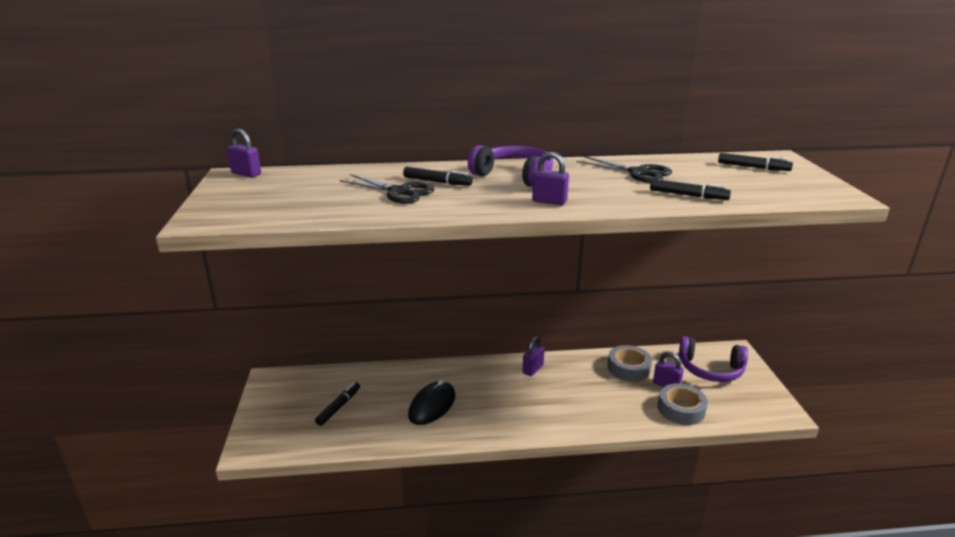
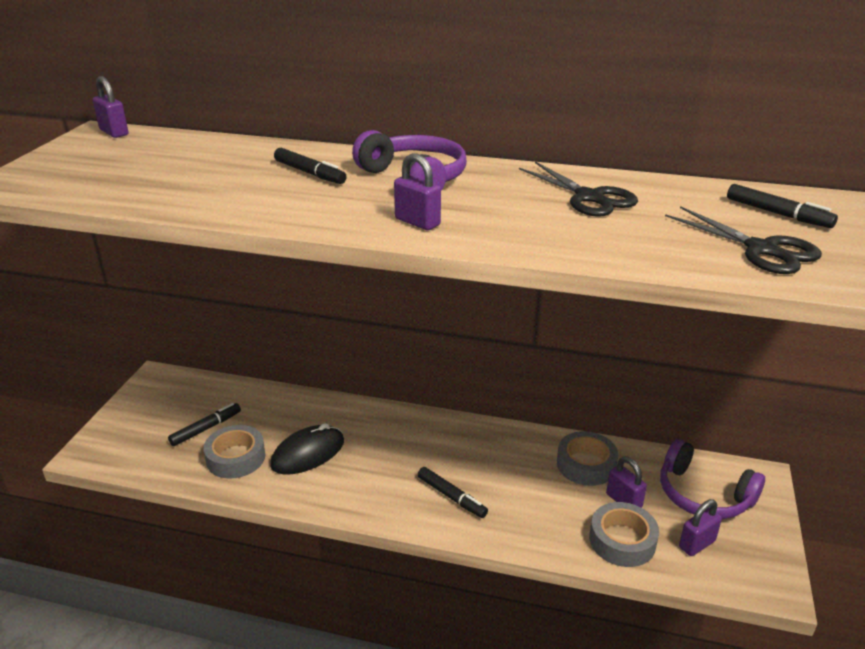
camera: 20 degrees right, 5 degrees up
black scissors [340,174,434,204] -> black scissors moved to [665,206,822,274]
purple padlock [523,336,545,376] -> purple padlock moved to [679,499,722,556]
black marker [650,179,731,200] -> black marker moved to [418,467,488,518]
none -> grey tape [203,425,265,479]

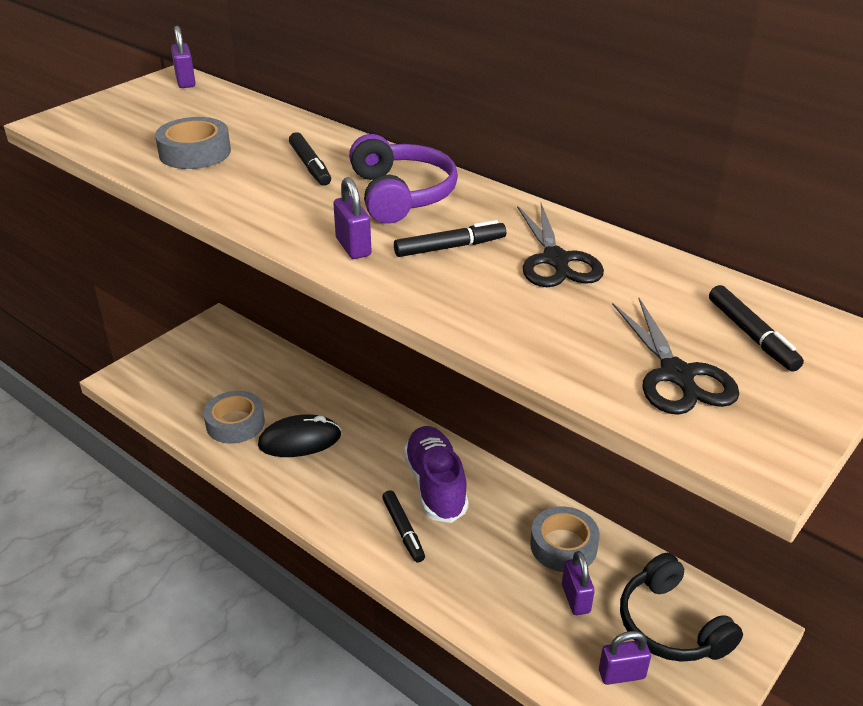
camera: 25 degrees right, 5 degrees up
black marker [168,403,241,446] -> black marker moved to [394,220,506,257]
grey tape [589,502,659,567] -> grey tape moved to [155,117,231,169]
purple headphones [660,439,765,519] -> black headphones [620,553,743,662]
none -> purple shoe [403,426,469,523]

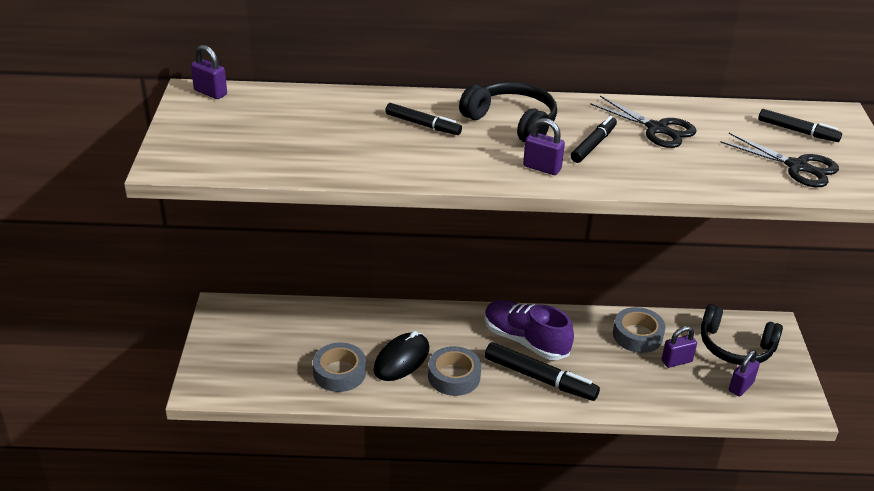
camera: 40 degrees left, 0 degrees up
grey tape [155,117,231,169] -> grey tape moved to [428,346,481,396]
purple headphones [349,134,458,224] -> black headphones [459,82,557,142]
black marker [382,490,425,563] -> black marker [485,342,600,401], size x1.66
purple padlock [562,551,595,615] -> purple padlock turned 60 degrees counterclockwise [662,326,697,368]

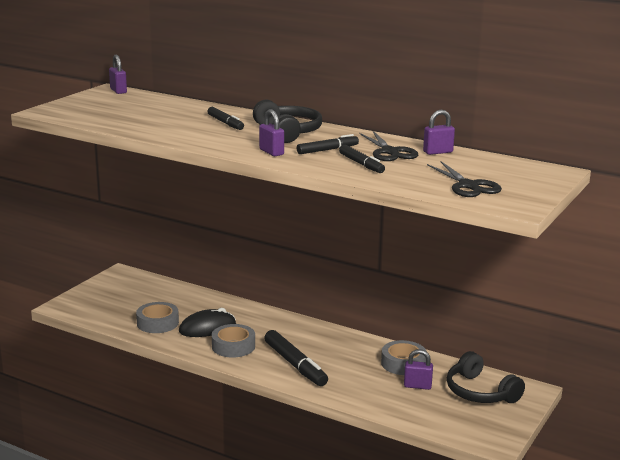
camera: 30 degrees right, 15 degrees down
purple shoe [485,300,574,360] -> none
purple padlock [729,350,760,397] -> purple padlock moved to [423,110,455,155]
black marker [758,109,842,142] -> black marker moved to [339,145,385,173]

